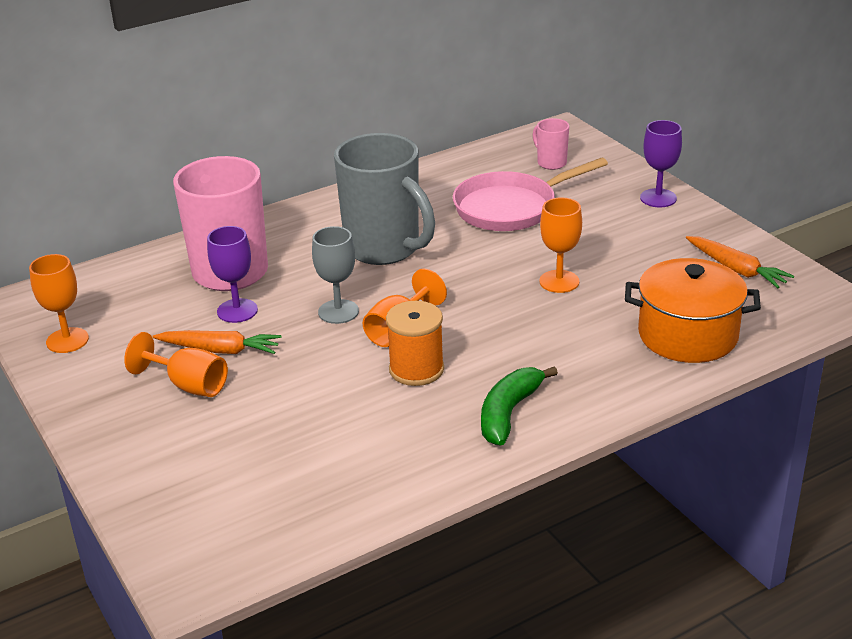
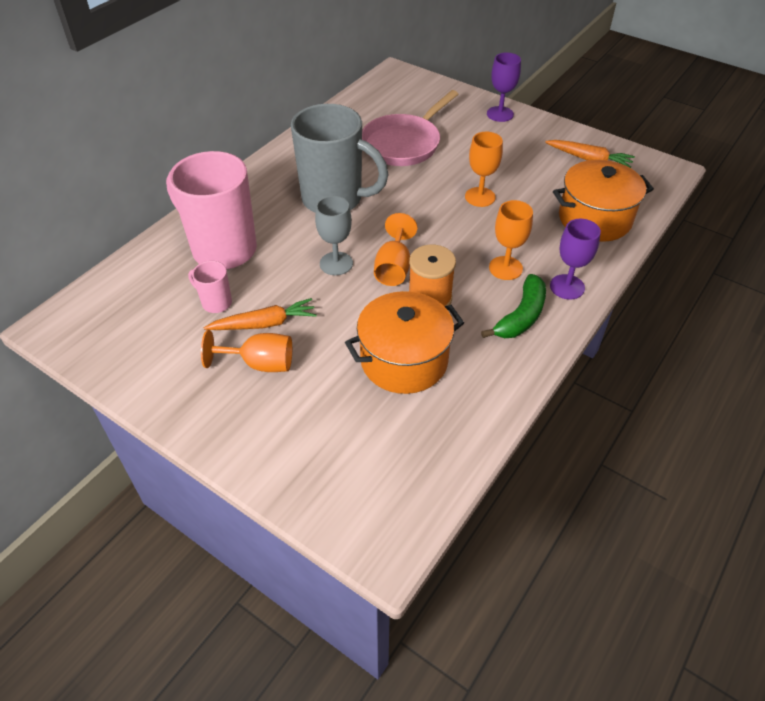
camera: 25 degrees left, 15 degrees up
orange goblet [29,254,89,353] -> orange goblet moved to [489,200,533,280]
purple goblet [207,226,258,323] -> purple goblet moved to [550,219,601,300]
green banana [481,366,558,446] -> green banana turned 150 degrees counterclockwise [481,274,546,338]
pink mug [533,118,569,170] -> pink mug moved to [188,261,232,313]
none -> orange pot [345,291,464,394]

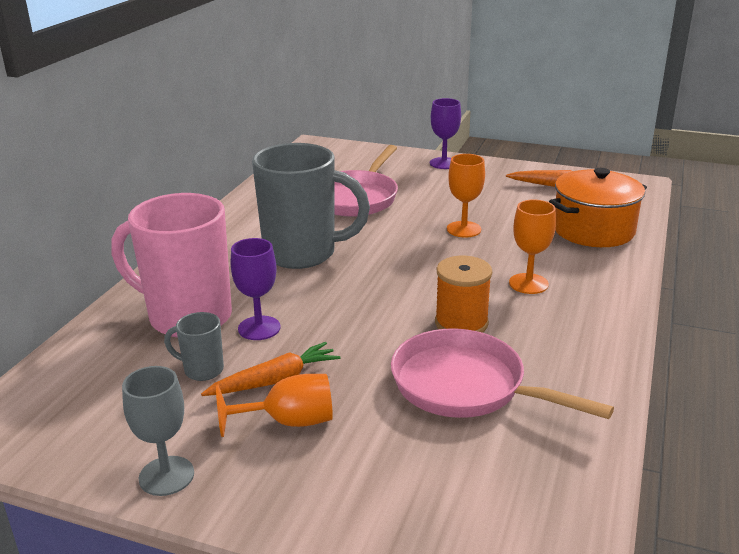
camera: 15 degrees left, 20 degrees down
pink mug [188,261,232,313] -> grey mug [164,312,224,381]
grey goblet [315,196,353,275] -> grey goblet moved to [122,366,194,496]
orange pot [345,291,464,394] -> pink pan [391,328,614,419]
orange goblet [374,213,417,286] -> none
green banana [481,274,546,338] -> none
purple goblet [550,219,601,300] -> purple goblet moved to [231,238,281,340]

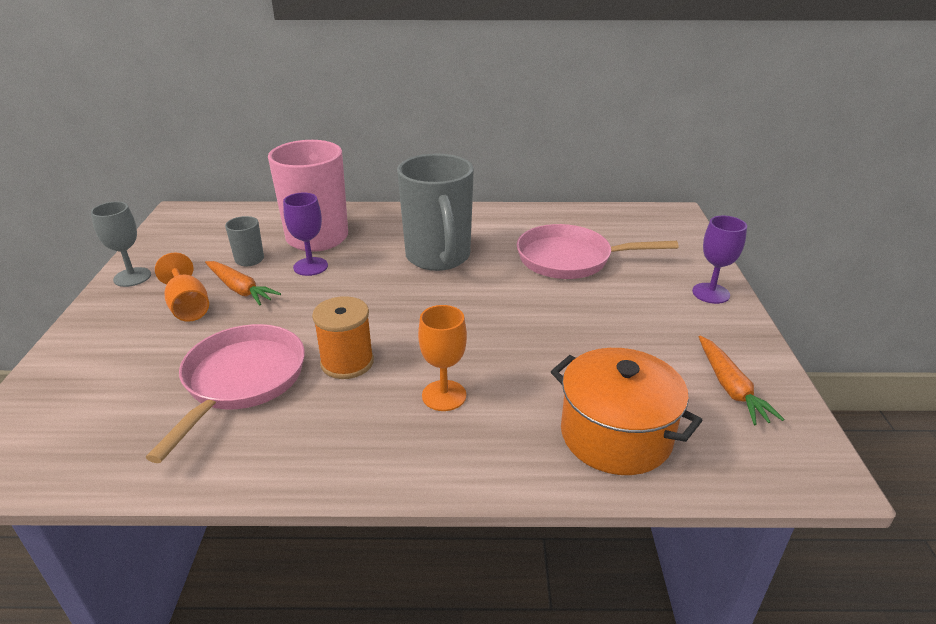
camera: 70 degrees right, 5 degrees up
orange goblet [447,154,485,238] -> none

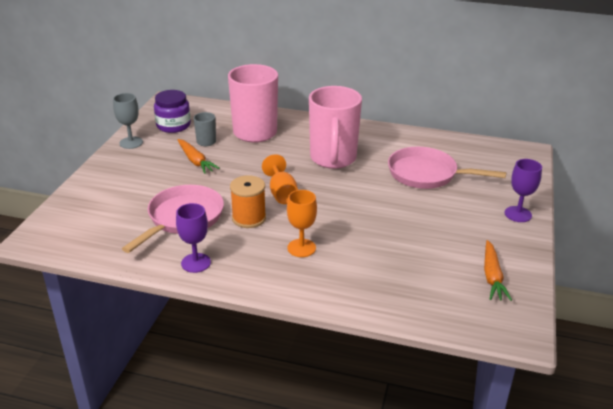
camera: 15 degrees right, 0 degrees up
orange goblet [155,253,209,322] -> orange goblet moved to [262,154,298,204]
purple goblet [283,193,328,276] -> purple goblet moved to [176,203,211,273]
grey mug [397,154,474,271] -> pink mug [309,86,362,169]
orange pot [551,348,703,475] -> none
none -> purple jar [154,90,191,133]

